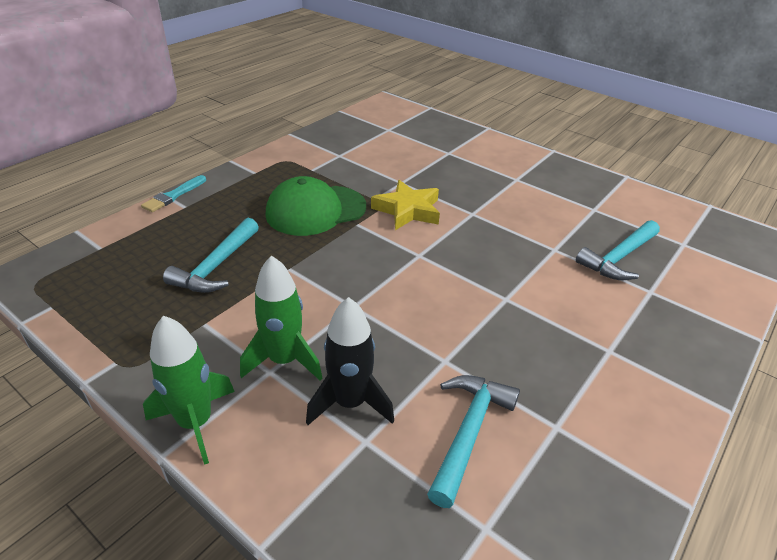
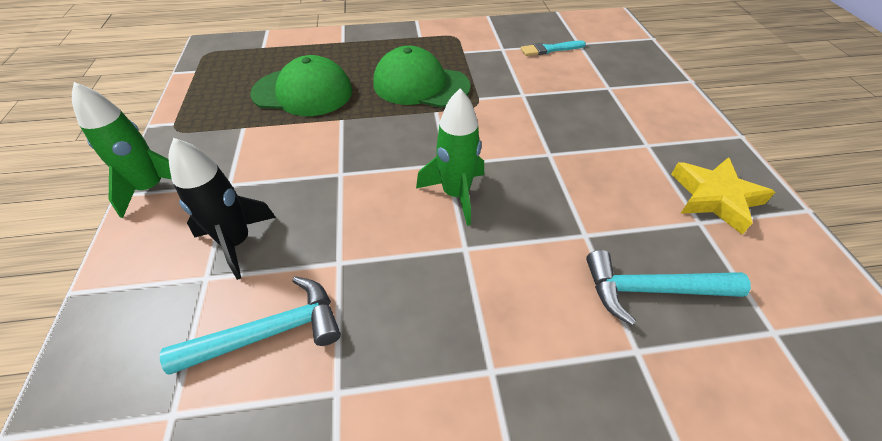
camera: 45 degrees right, 10 degrees up
turquoise brush [141,175,206,212] -> turquoise brush moved to [521,40,586,56]
turquoise hammer [163,218,259,293] -> green cap [250,55,353,116]
green rocket [240,255,322,381] -> green rocket moved to [416,88,484,226]
yellow star [371,180,440,230] -> yellow star moved to [671,157,775,235]

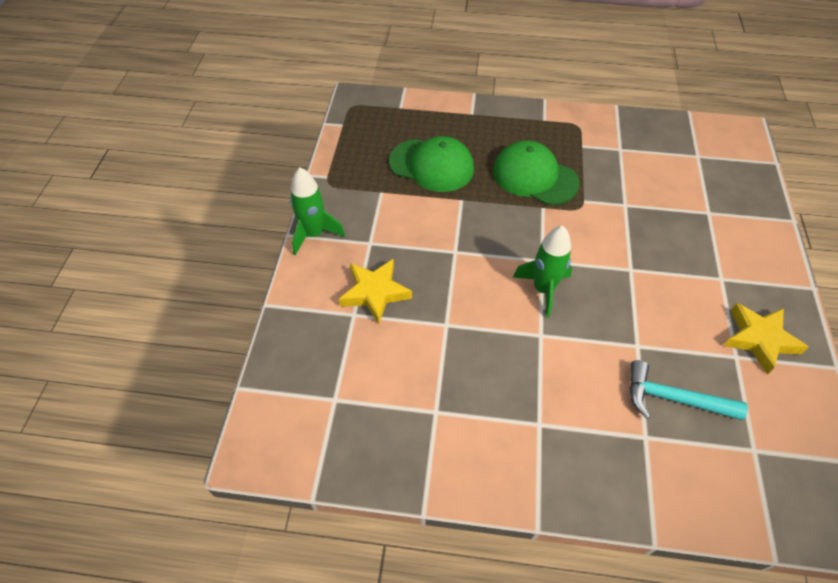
camera: 15 degrees right, 5 degrees up
turquoise hammer [160,276,341,375] -> none
black rocket [168,138,276,280] -> yellow star [339,259,412,324]
turquoise brush [521,40,586,56] -> none

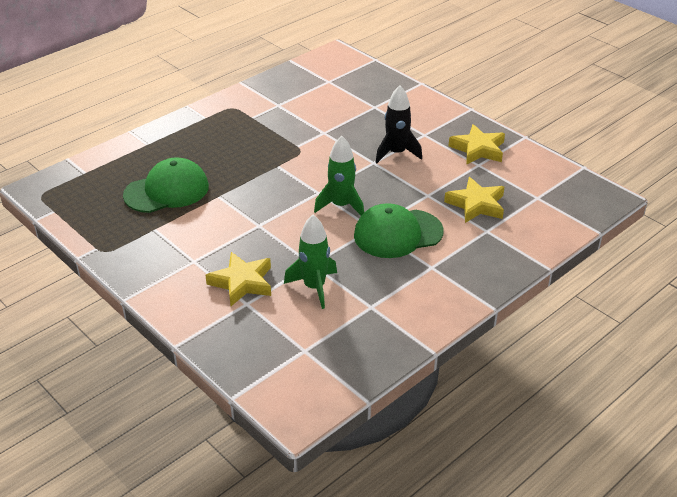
camera: 50 degrees left, 15 degrees down
green rocket [290,167,345,255] -> green rocket moved to [284,215,337,309]
green cap [493,140,580,205] -> green cap moved to [354,203,444,258]
turquoise hammer [629,360,748,420] -> yellow star [444,177,504,223]
none -> black rocket [375,85,422,163]

